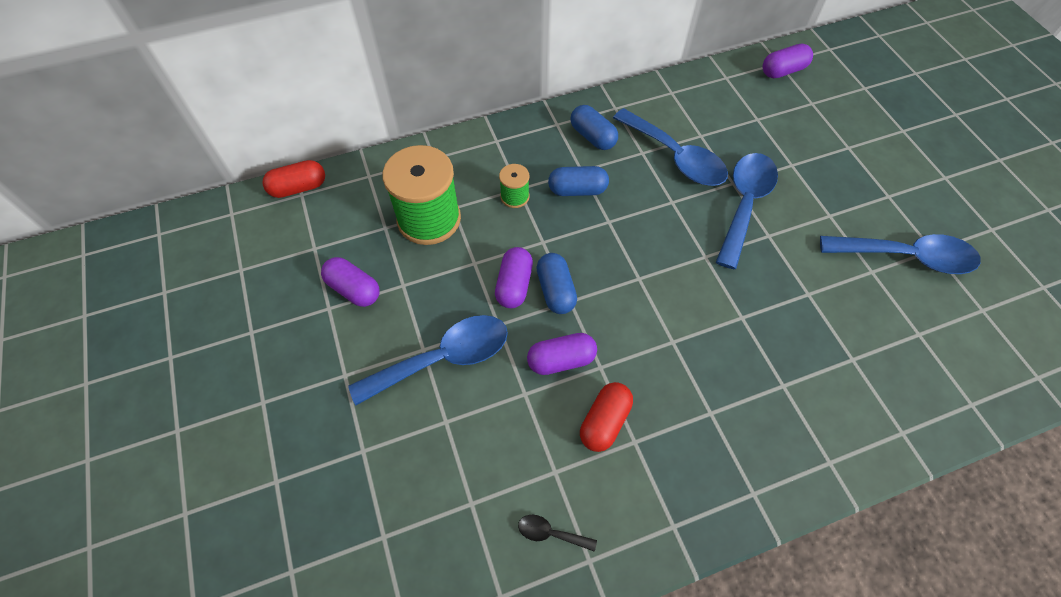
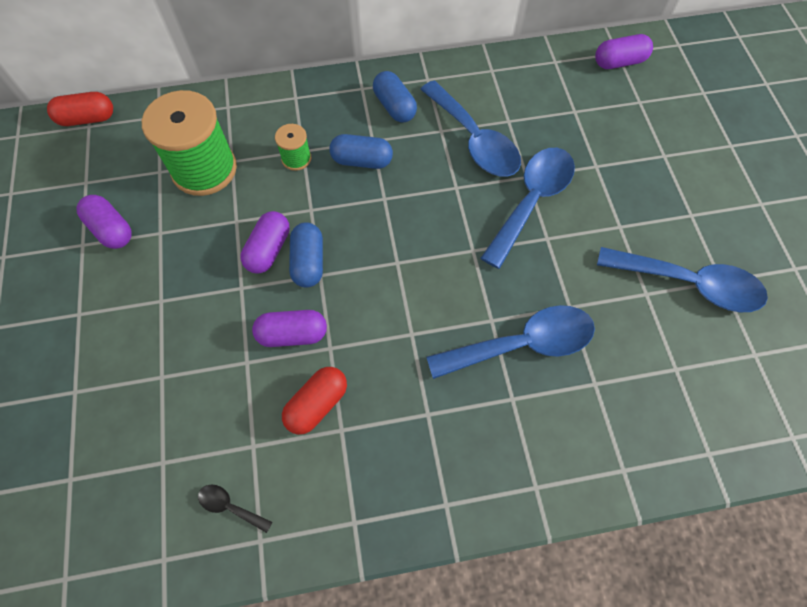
camera: 10 degrees right, 5 degrees up
blue spoon [348,315,508,405] -> blue spoon moved to [426,305,595,379]

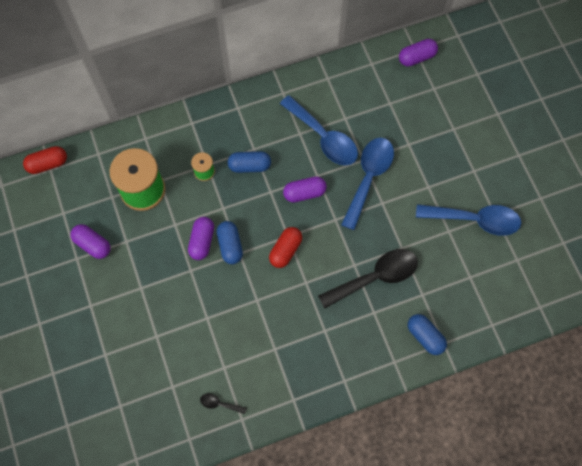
camera: 10 degrees left, 5 degrees up
purple capsule [252,310,327,347] -> purple capsule moved to [283,176,327,203]
red capsule [282,367,347,435] -> red capsule moved to [269,227,302,268]
blue capsule [373,71,417,123] -> blue capsule moved to [408,314,447,355]
blue spoon [426,305,595,379] -> black spoon [318,249,418,309]

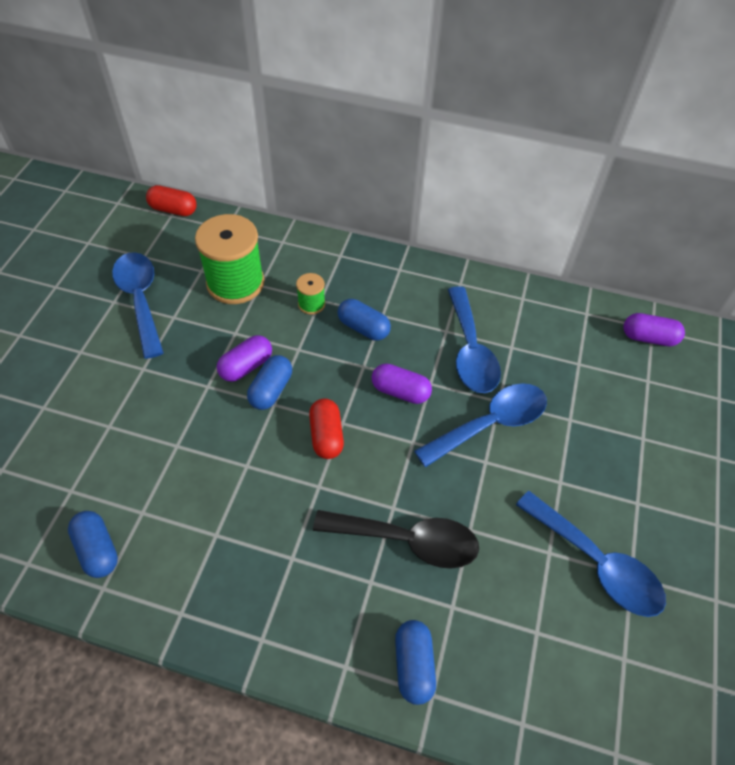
camera: 35 degrees right, 15 degrees down
purple capsule [70,224,111,259] -> blue spoon [112,252,164,359]
black spoon [200,393,247,414] -> blue capsule [68,511,118,578]
red capsule [269,227,302,268] -> red capsule turned 75 degrees counterclockwise [309,398,344,459]

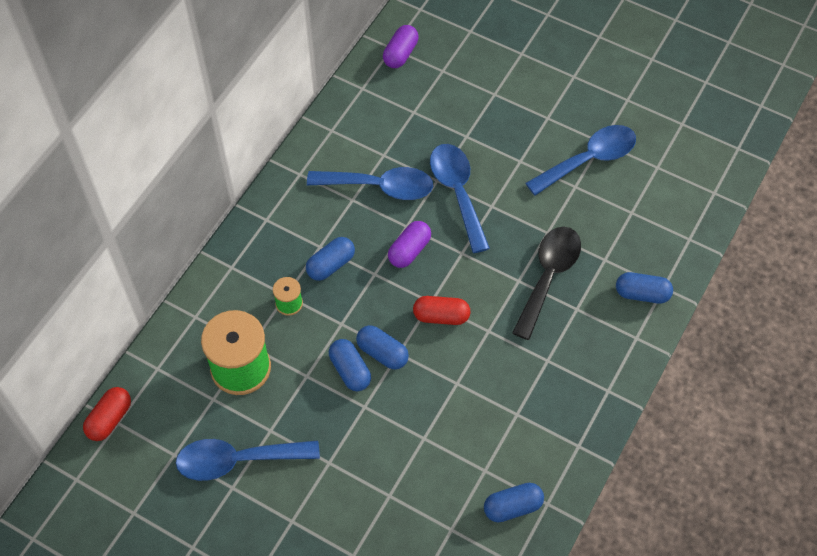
camera: 75 degrees left, 5 degrees up
purple capsule [217,335,272,382] -> blue capsule [329,339,371,391]

